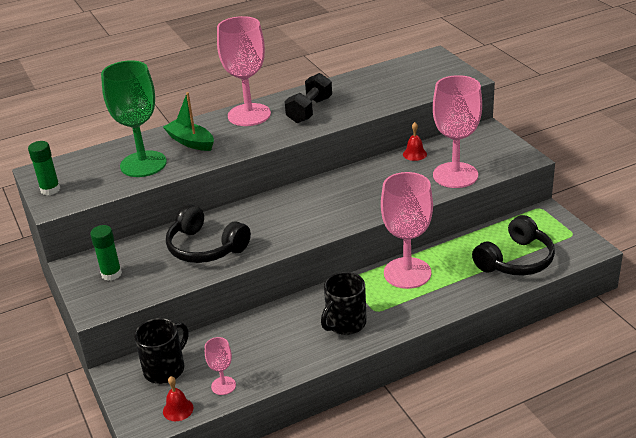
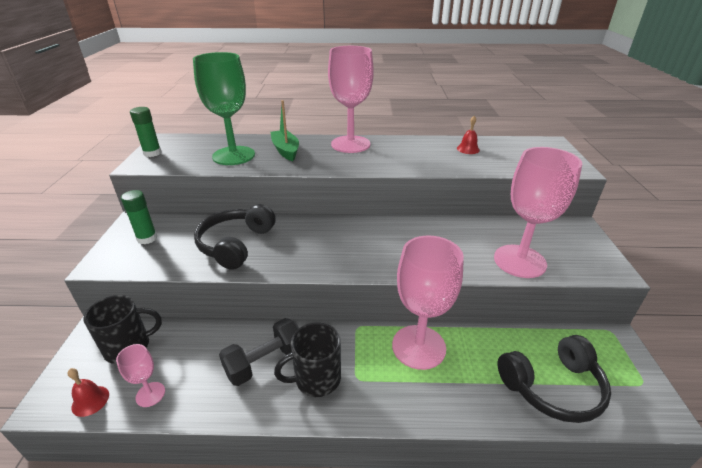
camera: 25 degrees right, 0 degrees up
black headphones [166,204,251,263] -> black headphones turned 45 degrees clockwise [194,204,276,270]
black dumbbell [285,73,332,123] -> black dumbbell moved to [219,318,299,386]
red bell [403,122,427,161] -> red bell moved to [457,116,480,154]

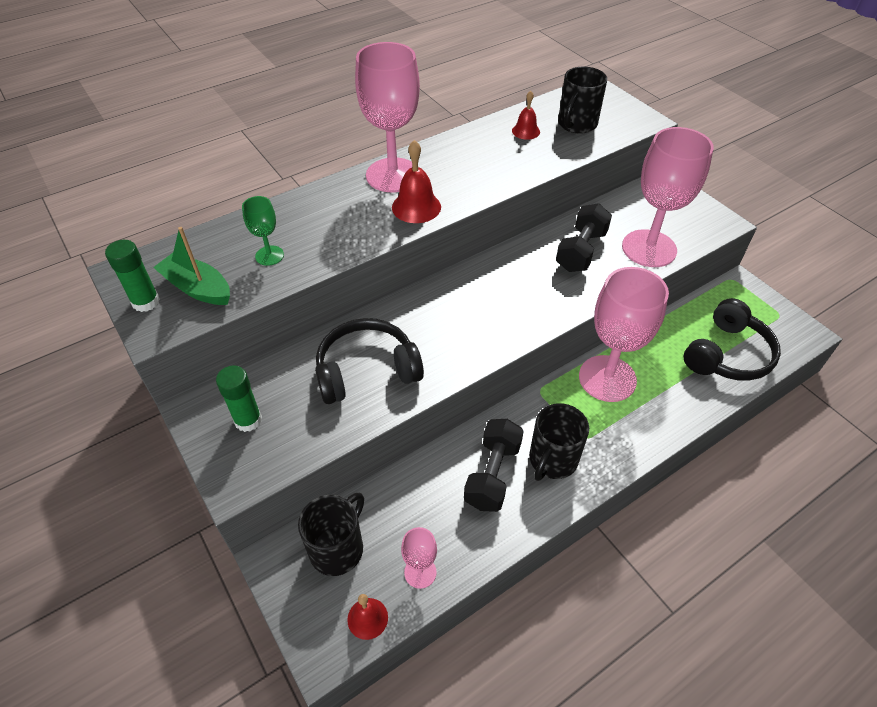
camera: 35 degrees left, 15 degrees up
green goblet [193,52,255,165] -> green goblet [242,196,284,266], size x0.46
black headphones [194,204,276,270] -> black headphones turned 90 degrees clockwise [315,318,424,404]
green boat [271,100,299,161] -> green boat moved to [153,227,230,305]
none -> red bell [392,140,441,223]
none -> black dumbbell [556,203,612,272]
none -> black mug [558,67,607,134]

